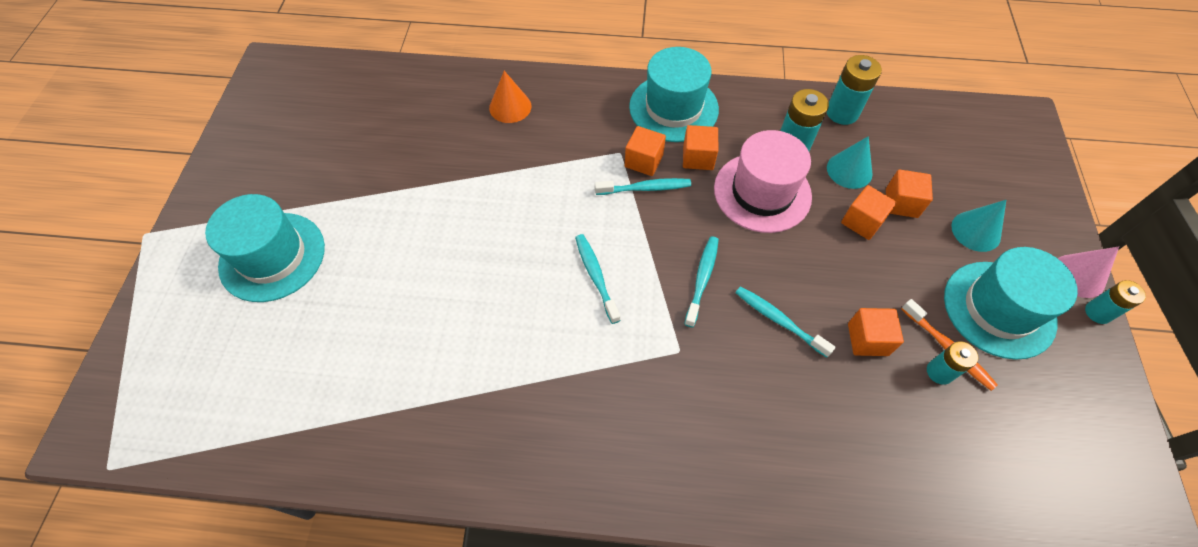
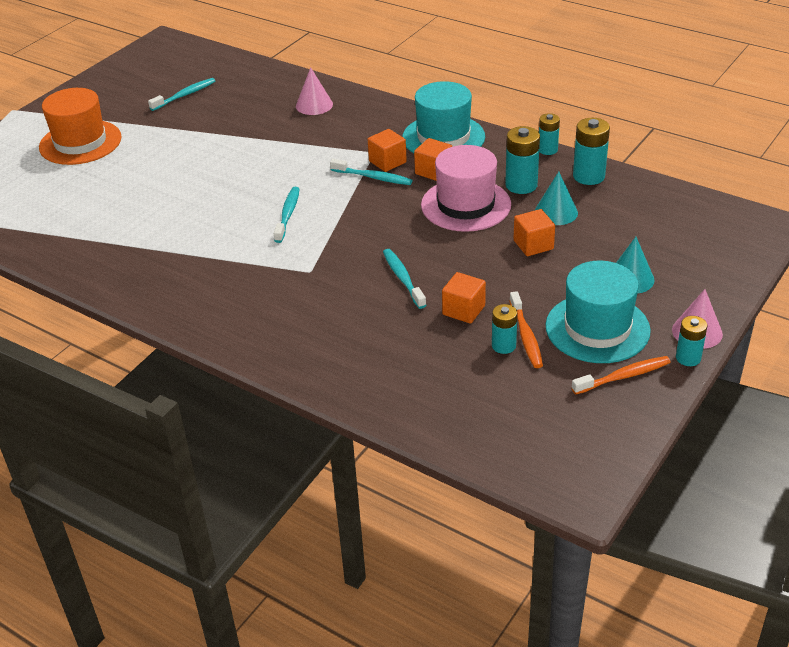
camera: 30 degrees right, 20 degrees down
turquoise hat [205,194,325,302] -> orange hat [39,88,122,165]
orange cone [489,71,532,123] -> pink cone [296,67,333,115]
turquoise toothbrush [684,236,719,327] -> turquoise toothbrush moved to [148,78,216,111]
orange cube [886,169,933,218] -> none
none -> turquoise battery [539,113,560,155]
none -> orange toothbrush [572,356,671,394]

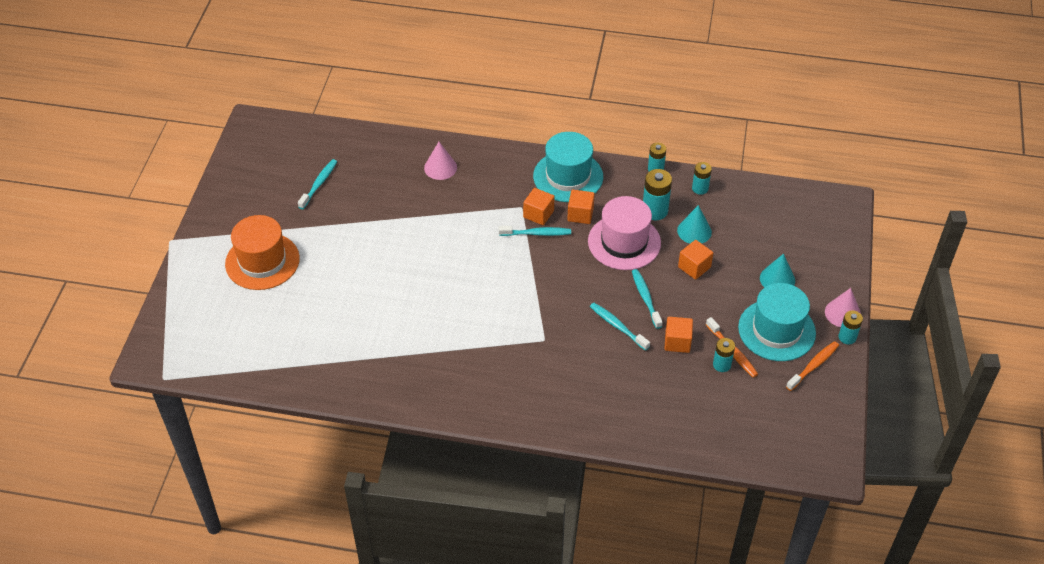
camera: 25 degrees left, 10 degrees up
turquoise toothbrush [274,187,300,243] -> turquoise toothbrush moved to [632,269,663,329]
turquoise battery [573,118,610,185] -> turquoise battery [692,162,712,195], size x0.64

